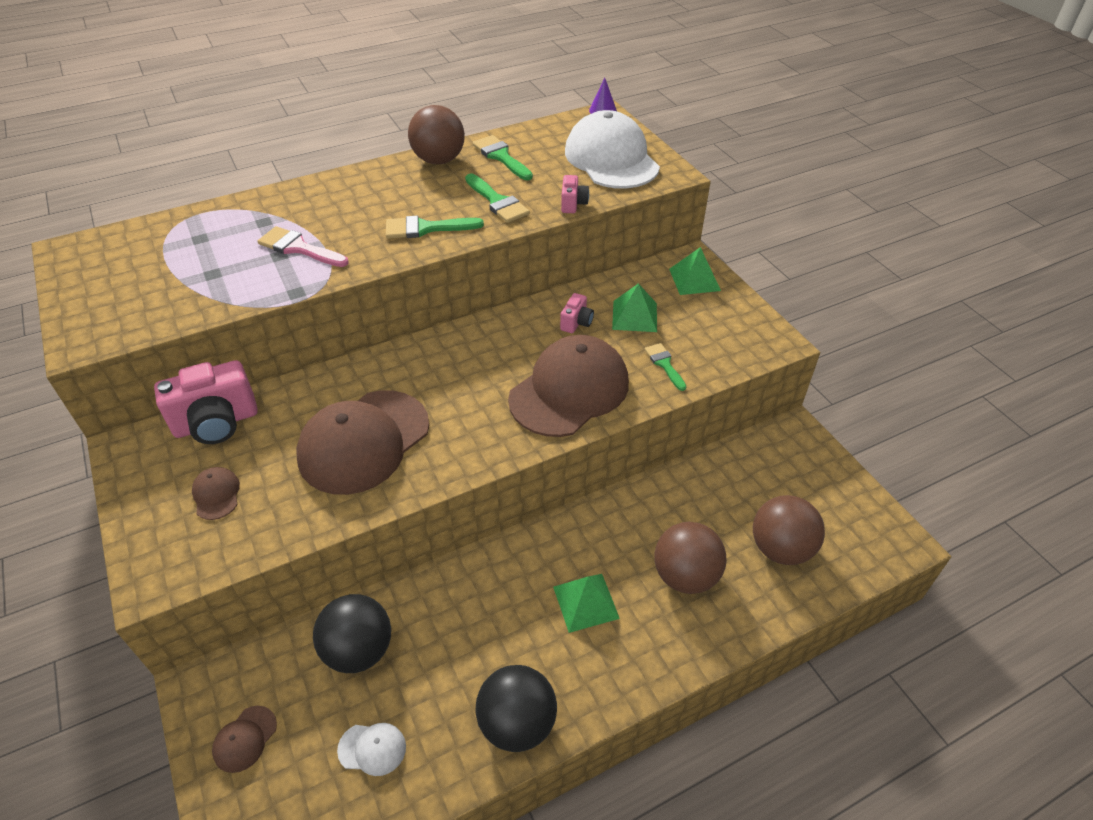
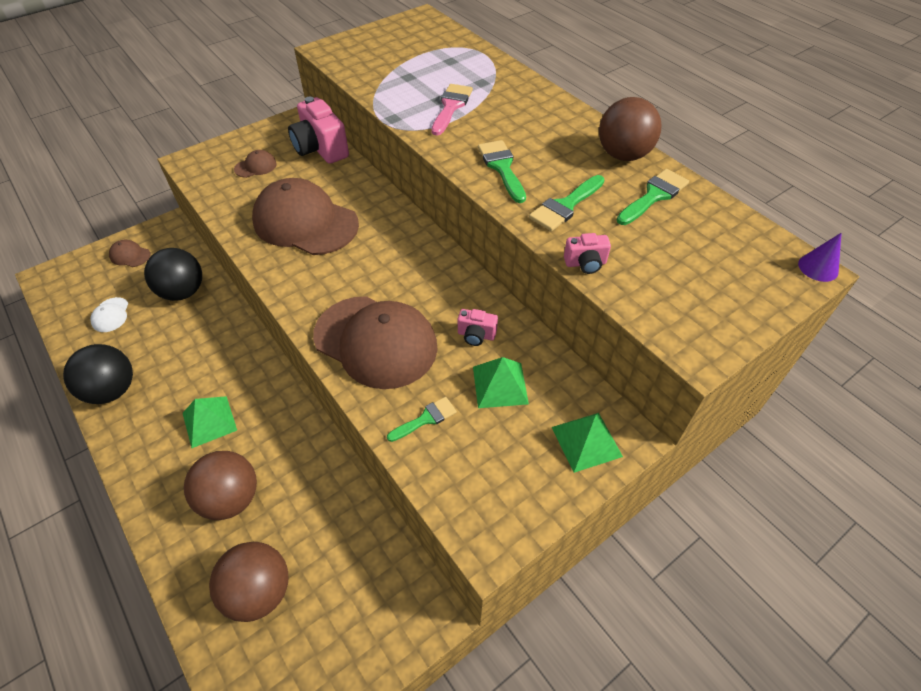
camera: 80 degrees right, 5 degrees up
white cap [565,110,660,189] -> none

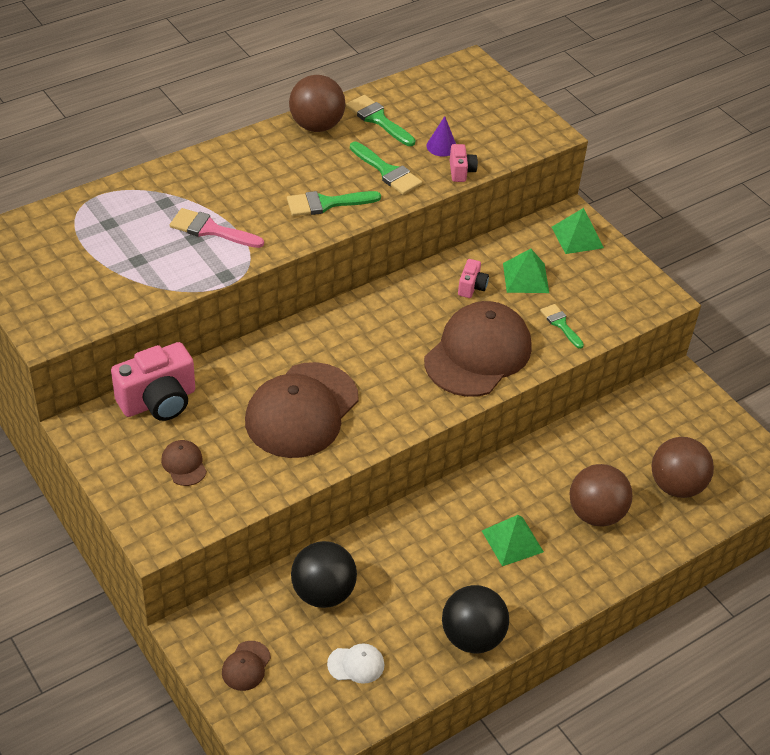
camera: 90 degrees left, 5 degrees down
purple cone [798,233,842,282] -> purple cone moved to [426,116,456,157]

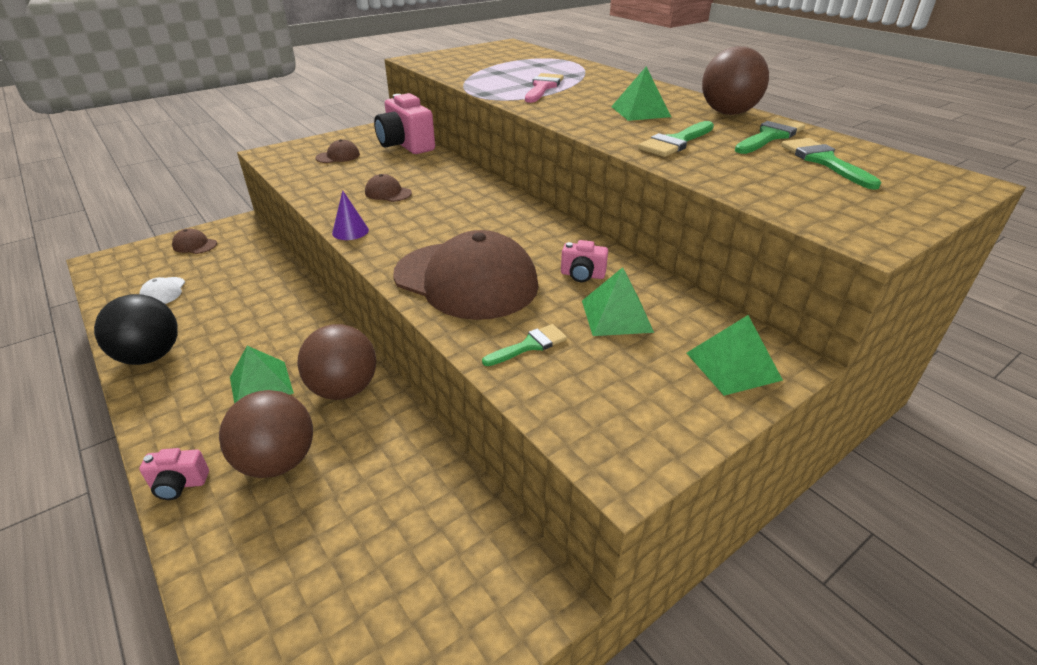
camera: 90 degrees right, 10 degrees down
brown cap [245,362,359,458] -> brown cap [365,174,412,202], size x0.41
green brush [287,191,381,216] -> green brush moved to [781,138,881,190]
black ball [291,541,357,608] -> none
purple cone [426,116,456,157] -> purple cone moved to [332,190,369,240]
pink camera [450,144,478,182] -> pink camera moved to [139,448,209,500]
brown ball [651,437,714,498] -> brown ball moved to [298,324,376,400]
none -> green pyramid [611,66,671,121]

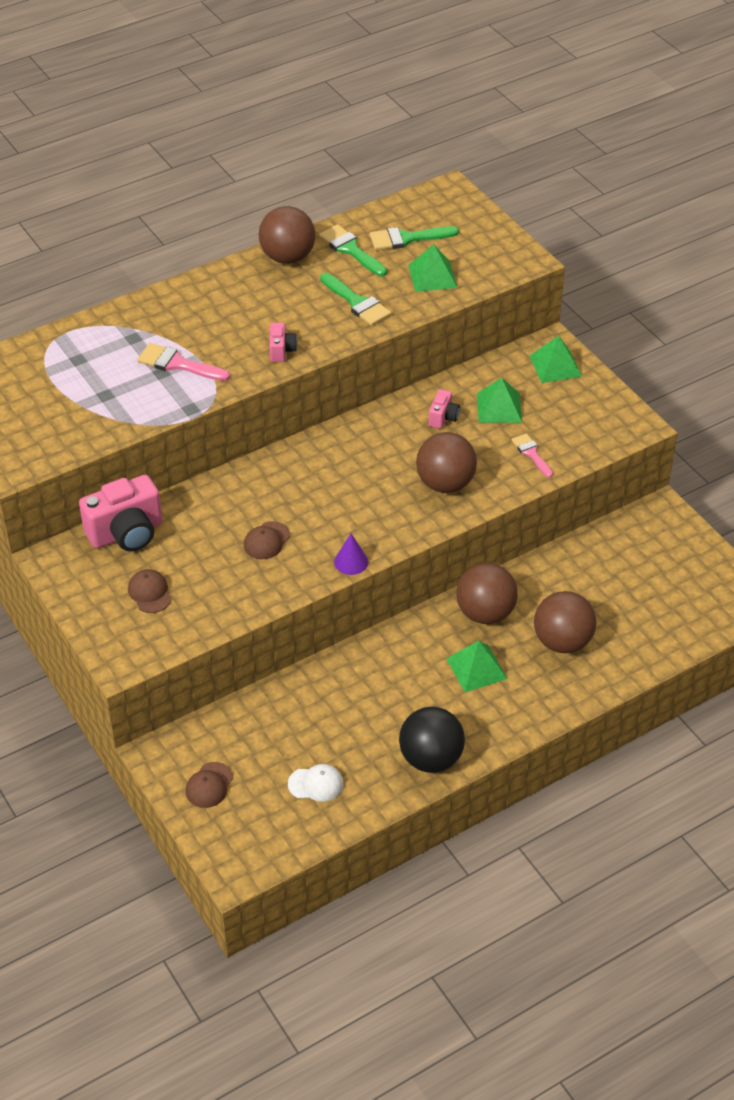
camera: 85 degrees left, 10 degrees up
pink camera [139,448,209,500] -> pink camera moved to [269,323,297,362]
brown cap [393,230,538,320] -> brown ball [416,432,477,493]
green brush [482,324,567,366] -> pink brush [511,433,553,478]
green pyramid [611,66,671,121] -> green pyramid moved to [408,244,458,292]

